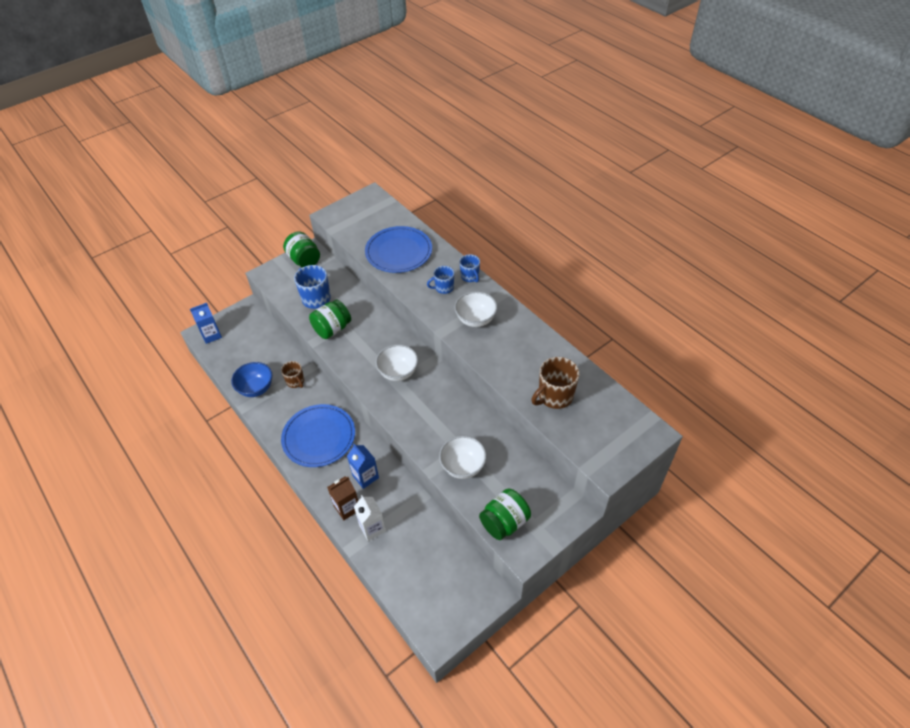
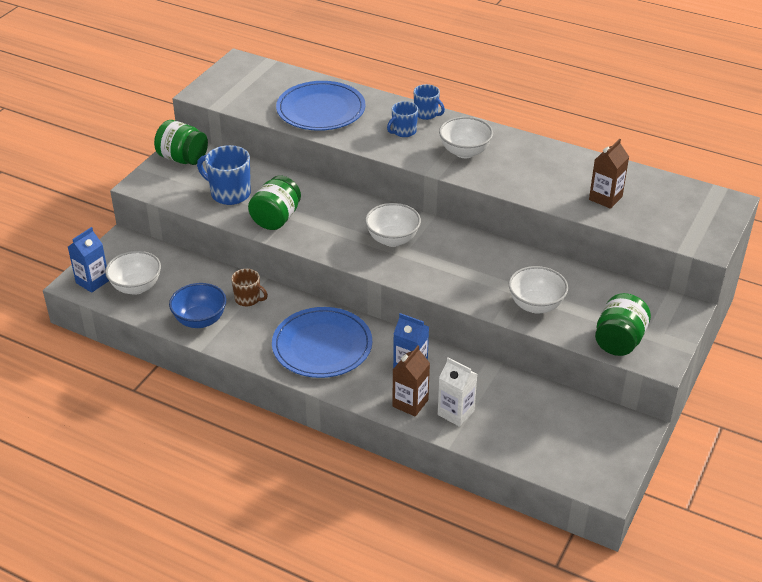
camera: 25 degrees left, 10 degrees down
brown mug [531,357,580,409] -> brown carton [589,139,629,209]
none -> white bowl [105,251,161,295]

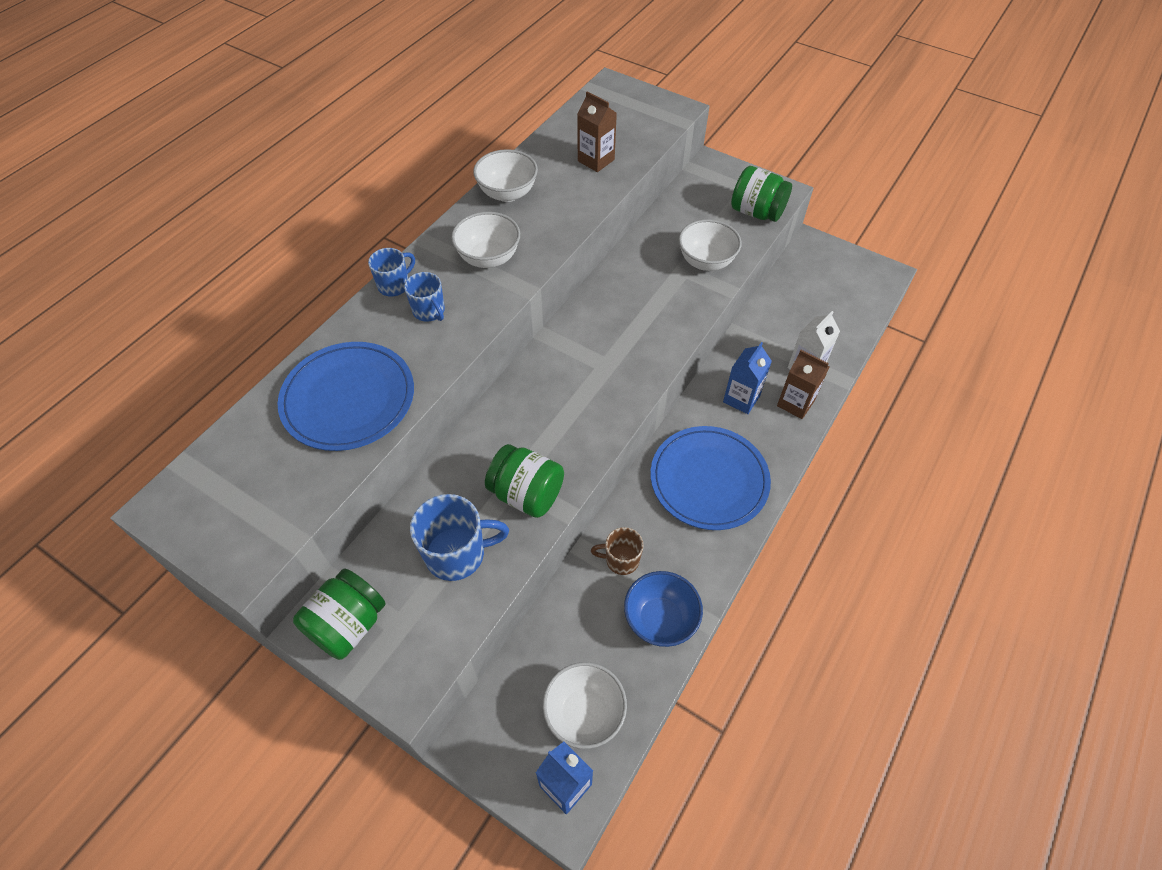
camera: 85 degrees left, 15 degrees up
blue mug [197,145,251,205] -> blue mug turned 135 degrees counterclockwise [410,494,509,581]
brown mug [231,269,268,306] -> brown mug turned 120 degrees counterclockwise [591,527,644,575]
white bowl [365,203,421,247] -> white bowl moved to [473,149,538,202]

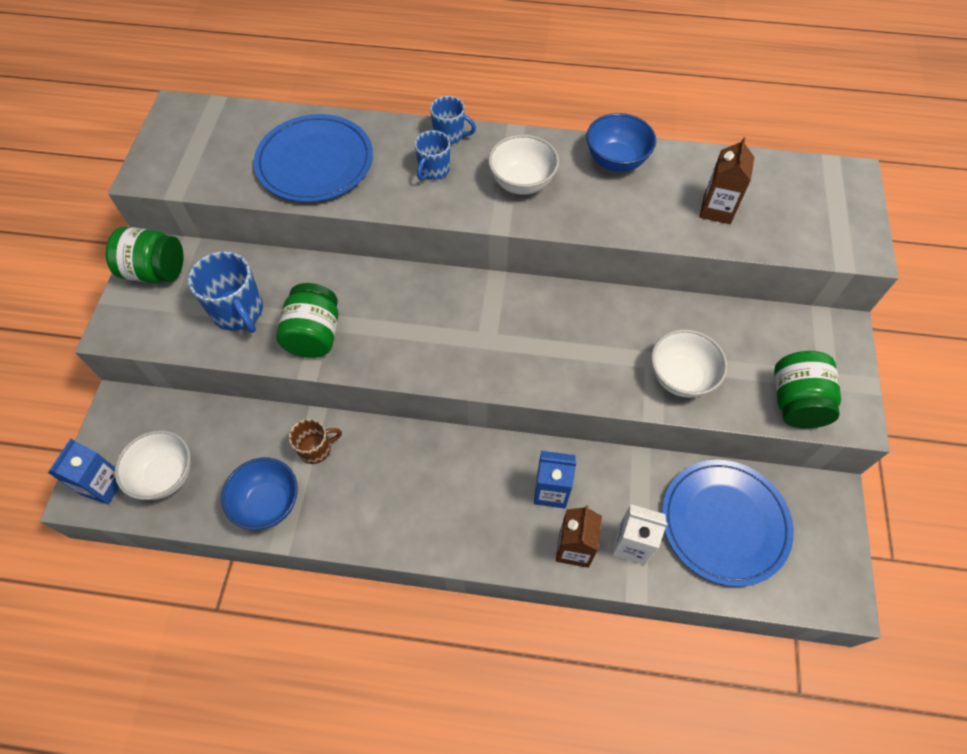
camera: 65 degrees right, 5 degrees up
white bowl [473,149,538,202] -> blue bowl [587,113,656,172]
brown mug [591,527,644,575] -> brown mug turned 90 degrees clockwise [289,419,342,464]
blue plate [650,426,771,530] -> blue plate moved to [662,460,794,587]

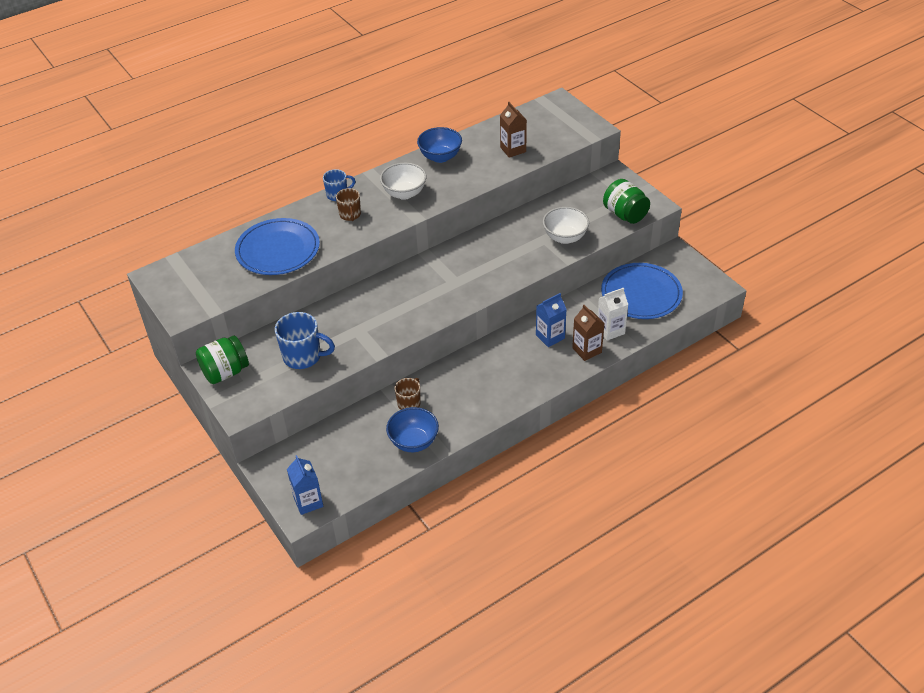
camera: 40 degrees left, 15 degrees down
white bowl [115,430,191,500] -> none
green jar [276,283,338,358] -> none
blue mug [415,130,450,180] -> brown mug [336,188,361,221]

